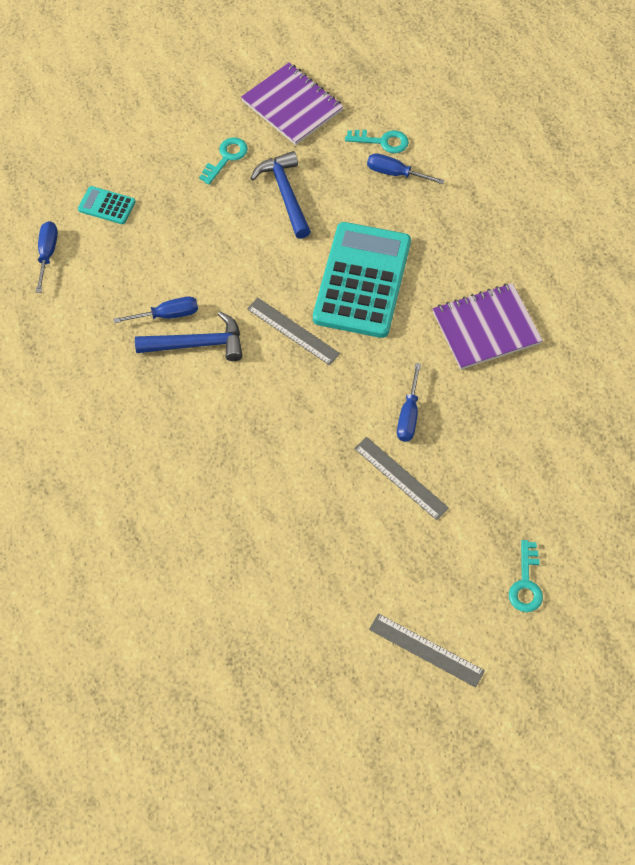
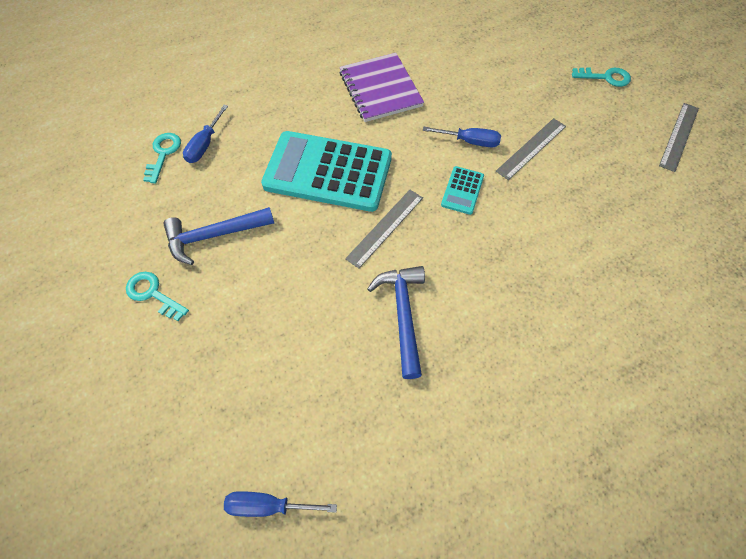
camera: 90 degrees left, 0 degrees up
turquoise calculator [78,186,136,224] -> turquoise calculator moved to [441,166,484,215]
blue screwdriver [113,297,198,323] -> none
purple notebook [241,63,344,145] -> none

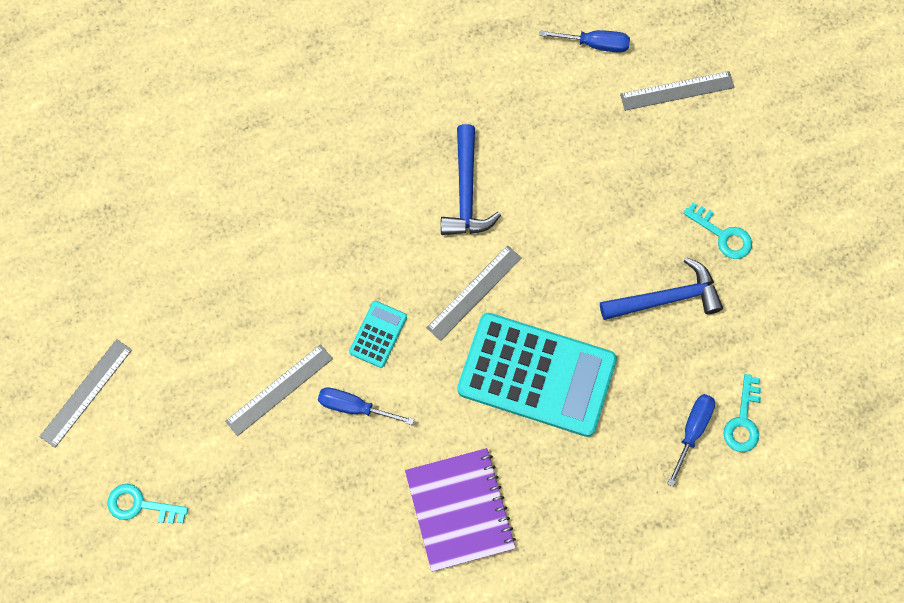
camera: 175 degrees left, 10 degrees up
none -> grey ruler [620,71,735,111]

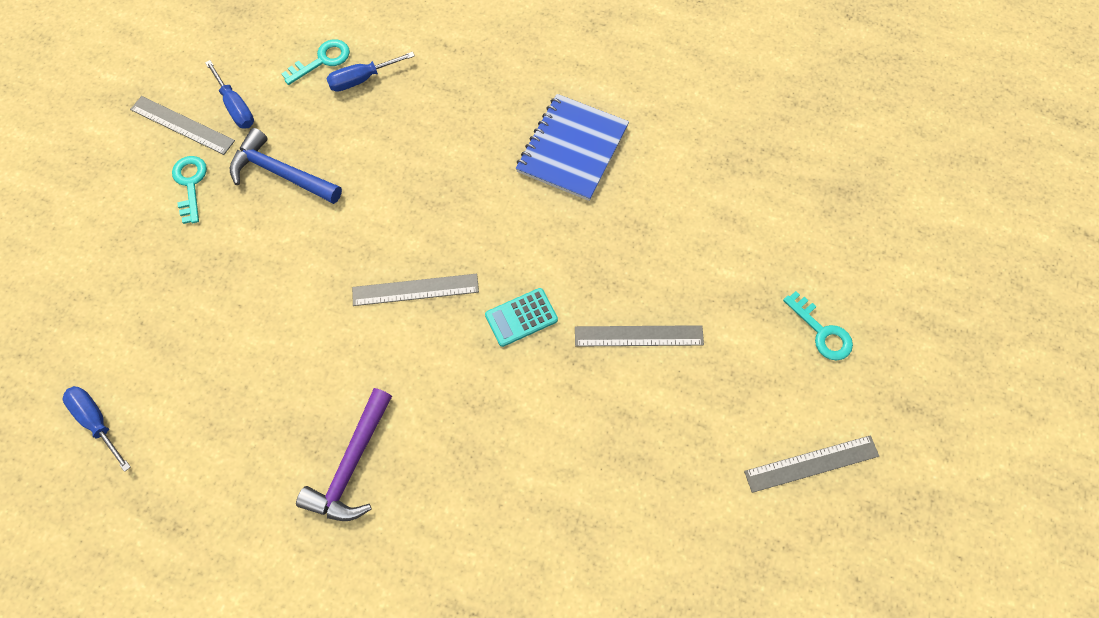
camera: 140 degrees left, 5 degrees down
blue screwdriver [318,387,414,425] -> blue screwdriver moved to [205,60,254,129]
purple notebook [405,448,516,572] -> blue notebook [516,94,629,201]
blue hammer [441,124,501,235] -> none
turquoise calculator [457,313,617,437] -> none
grey ruler [620,71,735,111] -> grey ruler moved to [130,96,235,155]
none -> purple hammer [296,388,392,521]

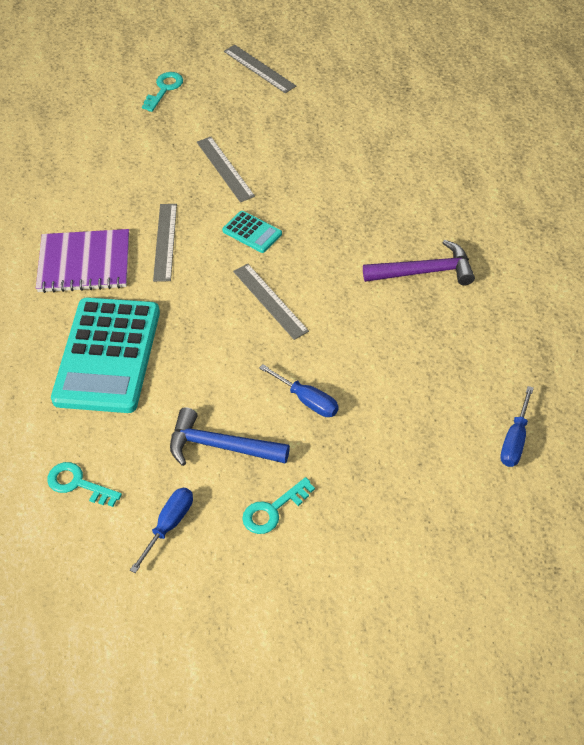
camera: 115 degrees left, 15 degrees down
grey ruler [130,96,235,155] -> grey ruler moved to [153,204,177,282]
blue hammer [230,128,342,204] -> blue hammer turned 105 degrees clockwise [170,407,290,466]
blue screwdriver [326,52,415,92] -> blue screwdriver moved to [259,364,339,417]
blue notebook [516,94,629,201] -> purple notebook [36,229,129,293]
none -> turquoise calculator [51,297,160,413]

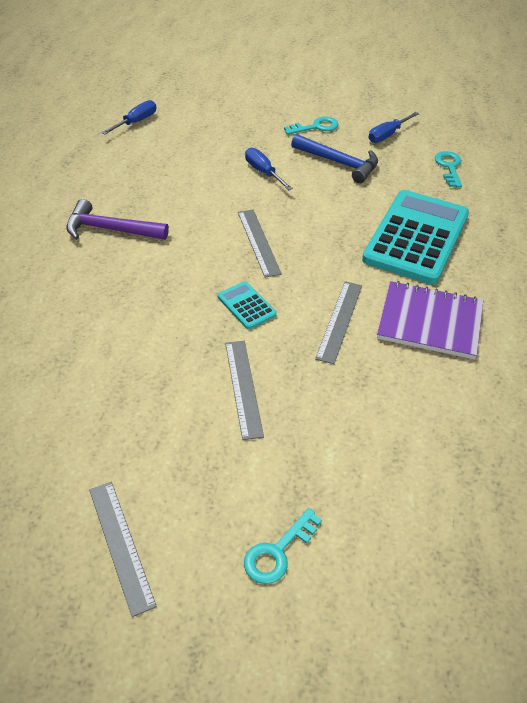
camera: 165 degrees left, 5 degrees down
turquoise key [47,462,122,507] -> turquoise key turned 135 degrees counterclockwise [435,151,462,188]

